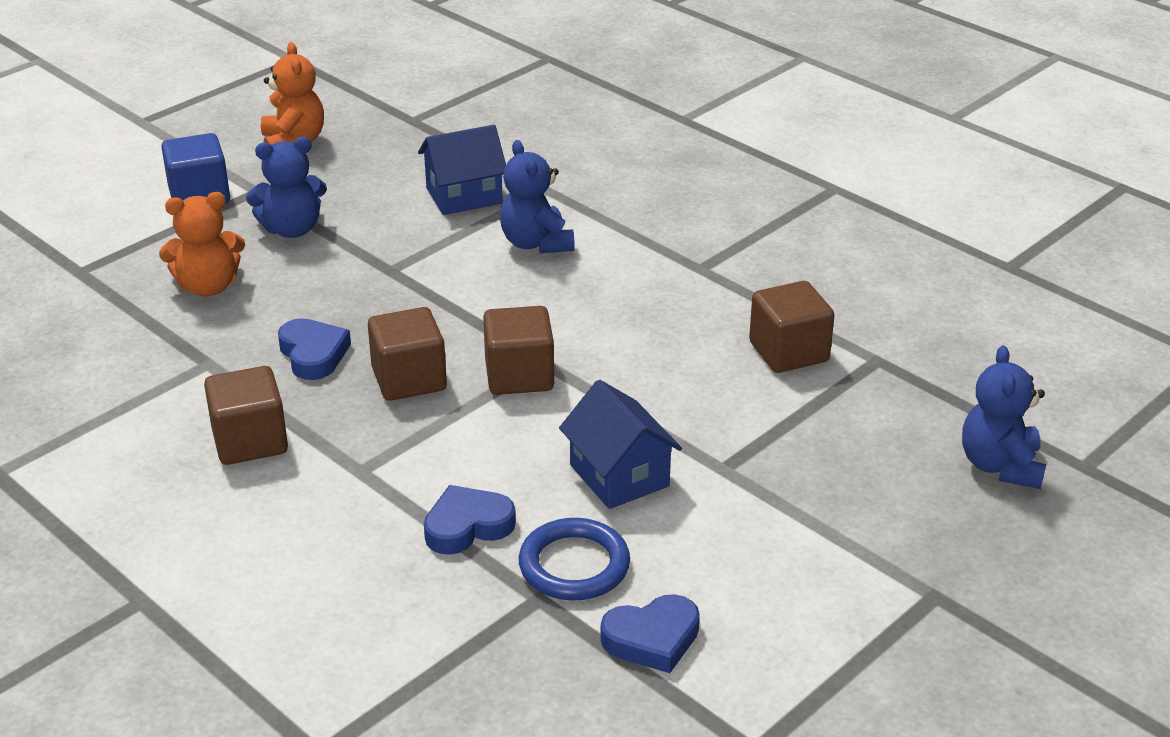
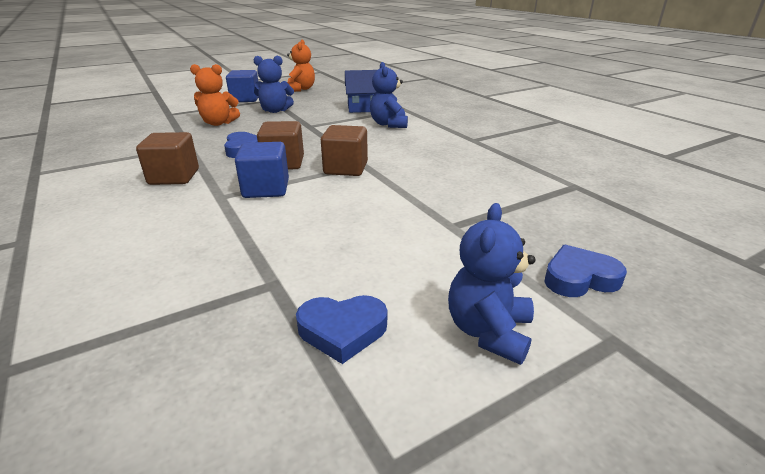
camera: 15 degrees right, 5 degrees down
blue heart [424,485,516,555] -> blue heart moved to [544,245,627,297]
blue ring [519,518,630,601] -> none
blue house [559,380,682,509] -> none
brown cube [749,281,834,373] -> none
blue teddy bear [962,346,1046,489] -> blue teddy bear moved to [448,203,536,365]
none -> blue cube [235,142,289,198]

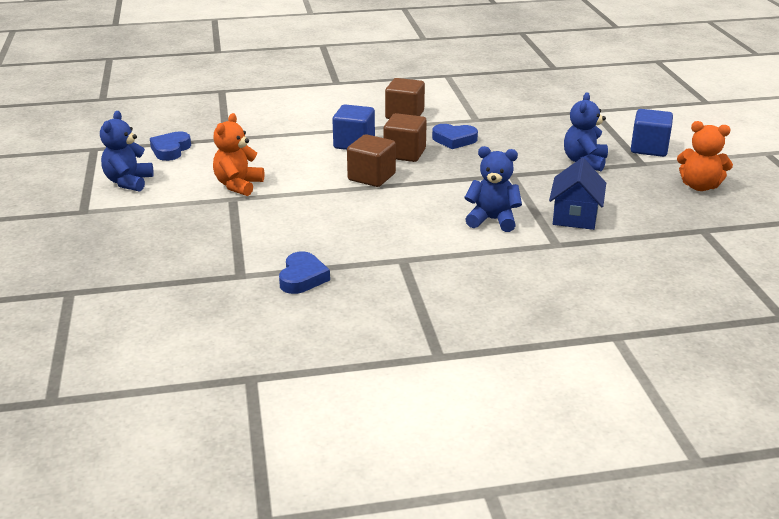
camera: 110 degrees right, 0 degrees up
orange teddy bear [190,64,240,126] -> orange teddy bear moved to [213,113,264,196]
blue teddy bear [448,203,536,365] -> blue teddy bear turned 120 degrees counterclockwise [100,111,154,192]
blue heart [544,245,627,297] -> blue heart moved to [279,251,330,294]

